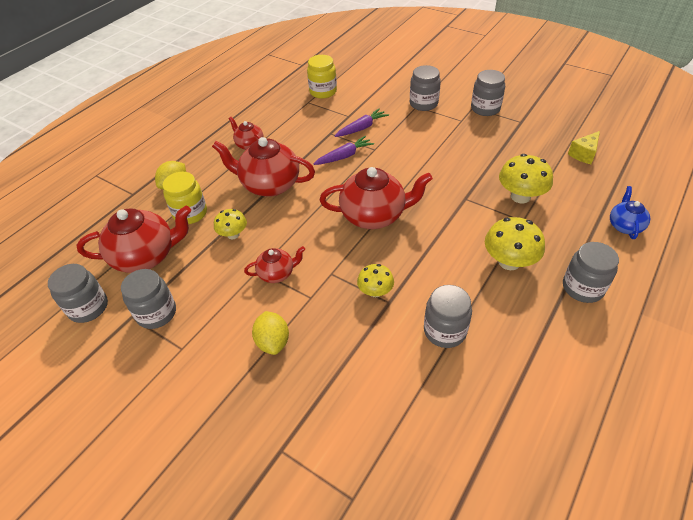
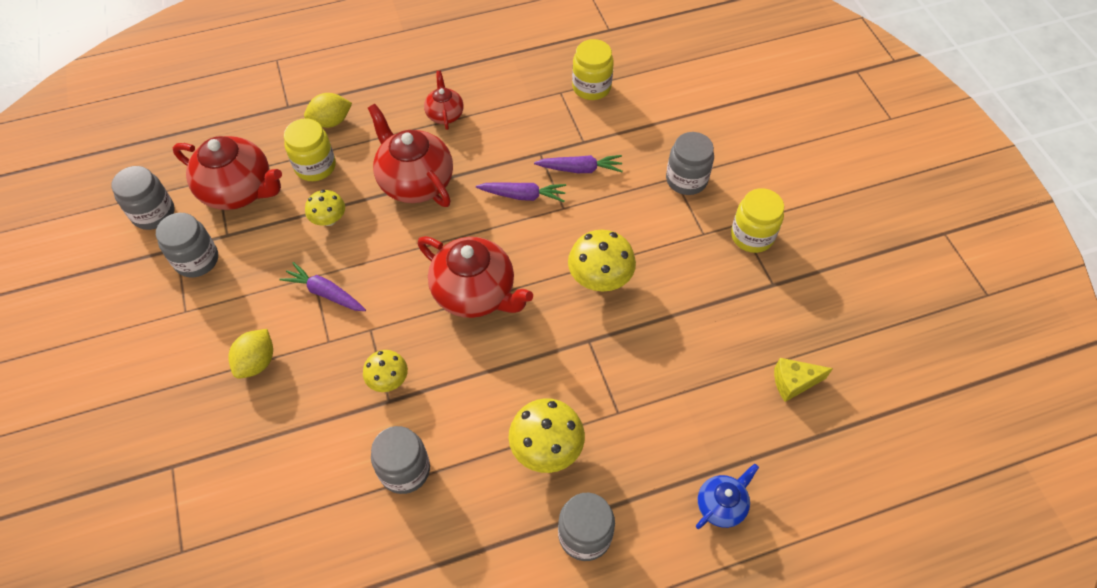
camera: 35 degrees right, 10 degrees up
red teapot [244,246,305,283] -> purple carrot [279,262,366,311]
grey jar [471,70,505,116] -> yellow jar [731,188,784,253]
yellow mushroom [499,154,553,204] -> yellow mushroom moved to [568,230,636,292]

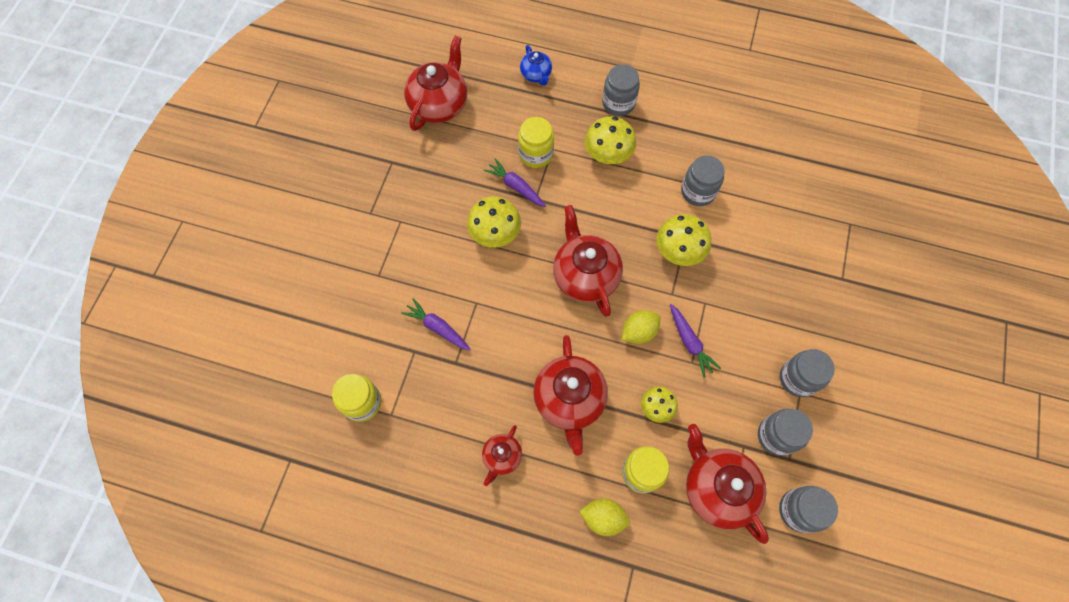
camera: 145 degrees left, 10 degrees up
yellow lemon [228,329,273,379] -> yellow lemon moved to [622,310,660,344]
yellow mushroom [363,350,408,392] -> yellow mushroom [656,214,711,266], size x1.61
purple carrot [476,182,566,202] -> purple carrot moved to [484,158,546,207]
grey jar [666,132,714,195] -> grey jar moved to [780,349,835,397]
blue teapot [696,464,759,529] -> blue teapot turned 105 degrees counterclockwise [520,45,552,86]
yellow jar [731,188,784,253] -> yellow jar moved to [518,117,554,168]
yellow cheese [774,358,833,402] -> red teapot [404,36,467,131]

